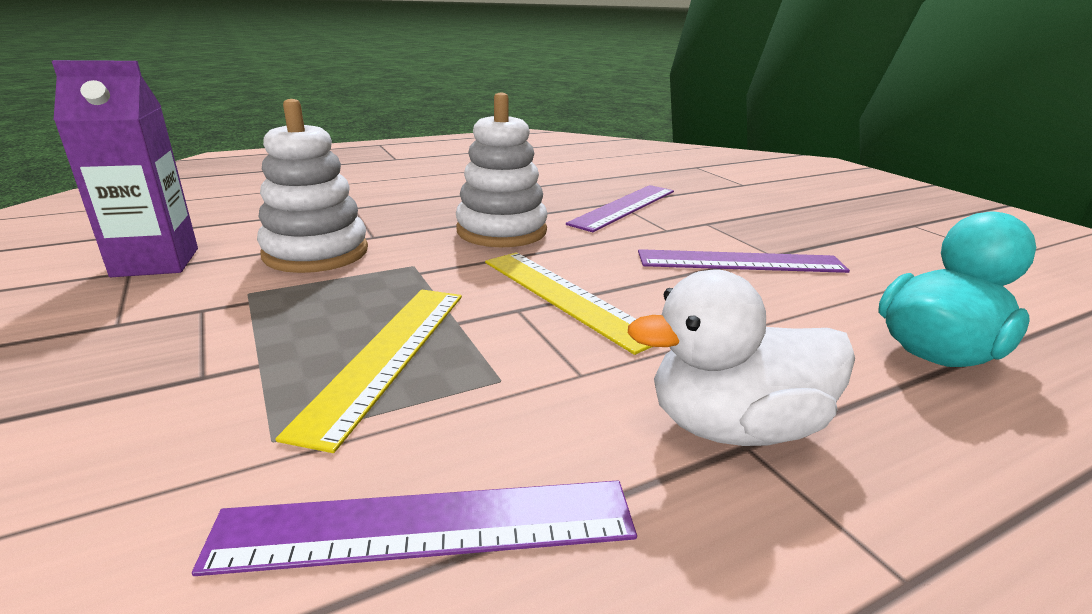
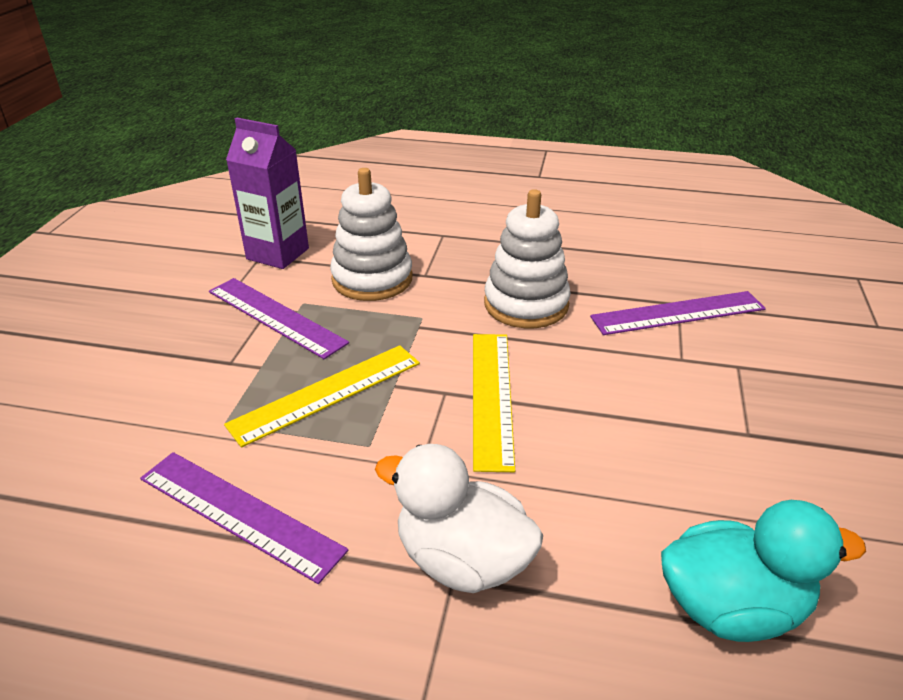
camera: 40 degrees right, 10 degrees up
purple ruler [638,249,850,273] -> purple ruler moved to [209,278,349,359]

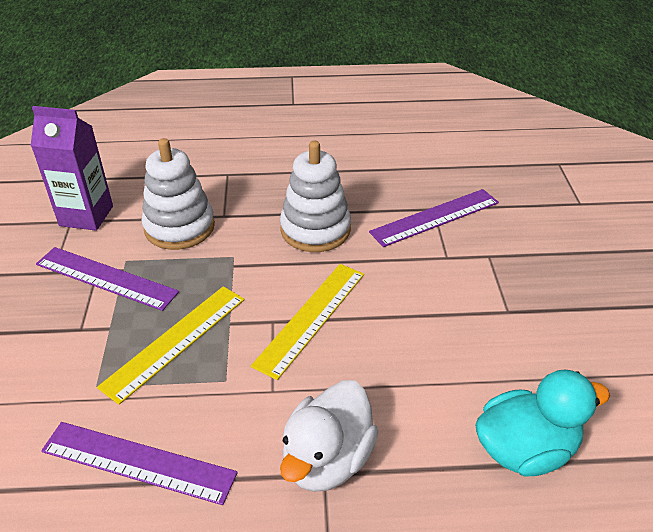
camera: 15 degrees left, 5 degrees up
white duck [375,444,543,593] -> white duck turned 75 degrees counterclockwise [280,380,378,492]
yellow ruler [473,334,515,472] -> yellow ruler turned 45 degrees clockwise [251,264,364,380]

